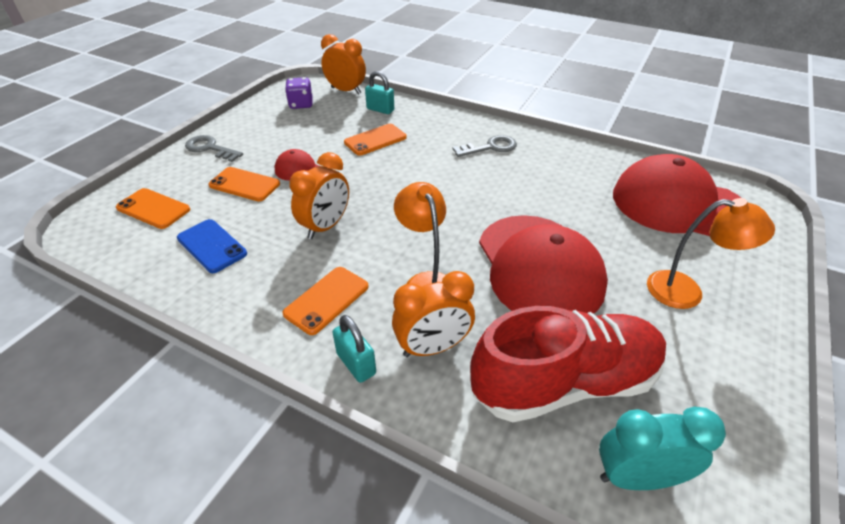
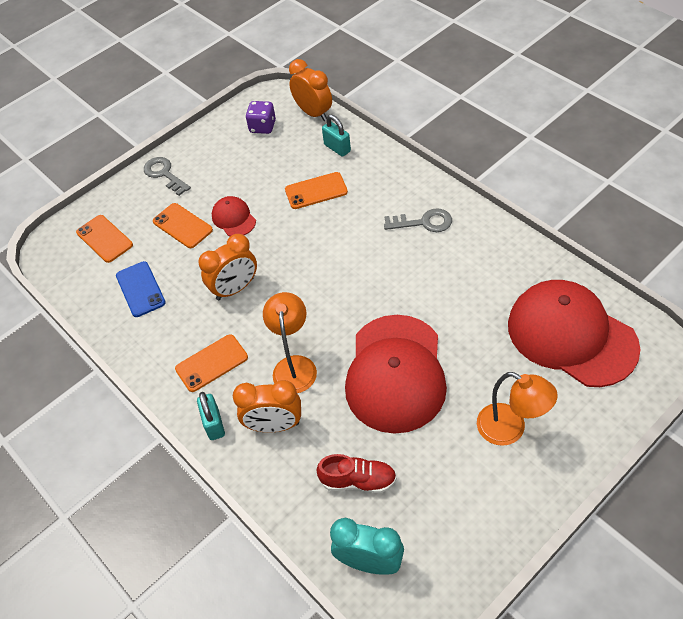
camera: 25 degrees right, 10 degrees up
red shoe [470,306,667,422] -> red shoe [316,454,397,493], size x0.49

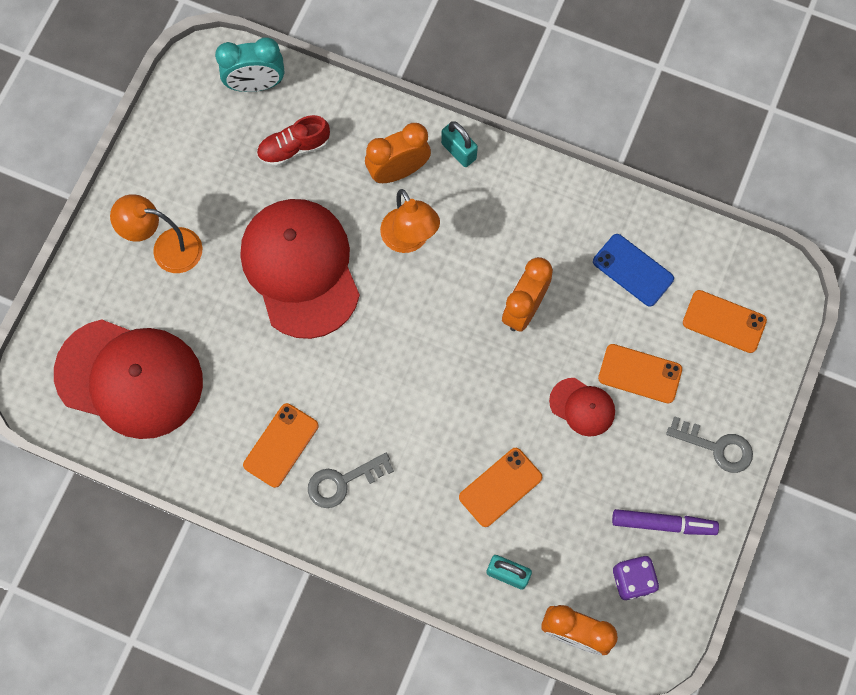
camera: 150 degrees right, 20 degrees up
orange phone [175,334,248,392] -> orange phone moved to [243,403,318,488]
none -> purple marker [612,509,719,535]

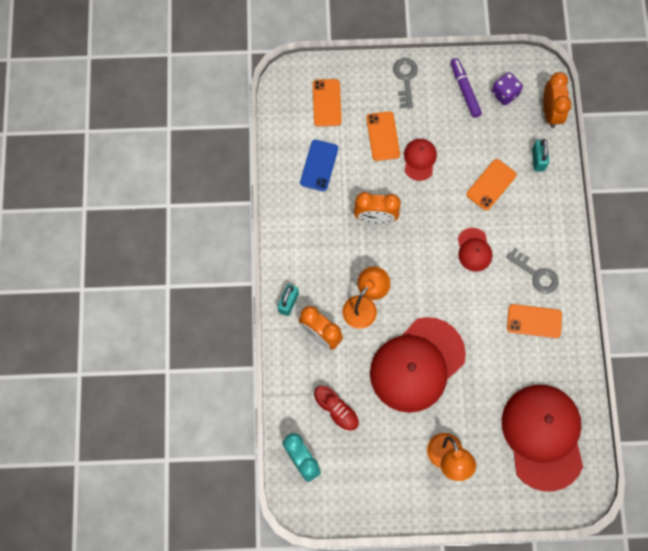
camera: 115 degrees left, 0 degrees up
orange phone [459,448,542,527] -> orange phone turned 75 degrees counterclockwise [466,159,517,210]
none -> red cap [458,228,492,271]

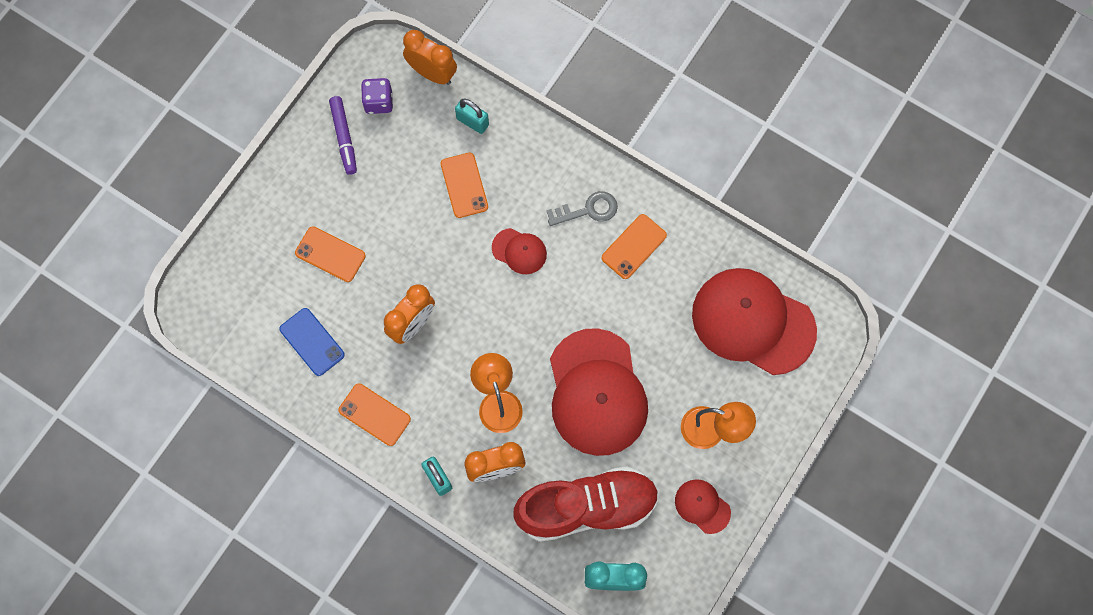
camera: 55 degrees left, 0 degrees up
orange phone [313,79,342,126] -> orange phone moved to [339,383,411,446]
red shoe [314,386,359,432] -> red shoe [513,466,659,542], size x2.05
grey key [393,58,418,109] -> none
red cap [404,139,437,181] -> red cap moved to [675,479,731,534]
purple marker [450,58,482,118] -> purple marker turned 120 degrees counterclockwise [329,96,357,175]

